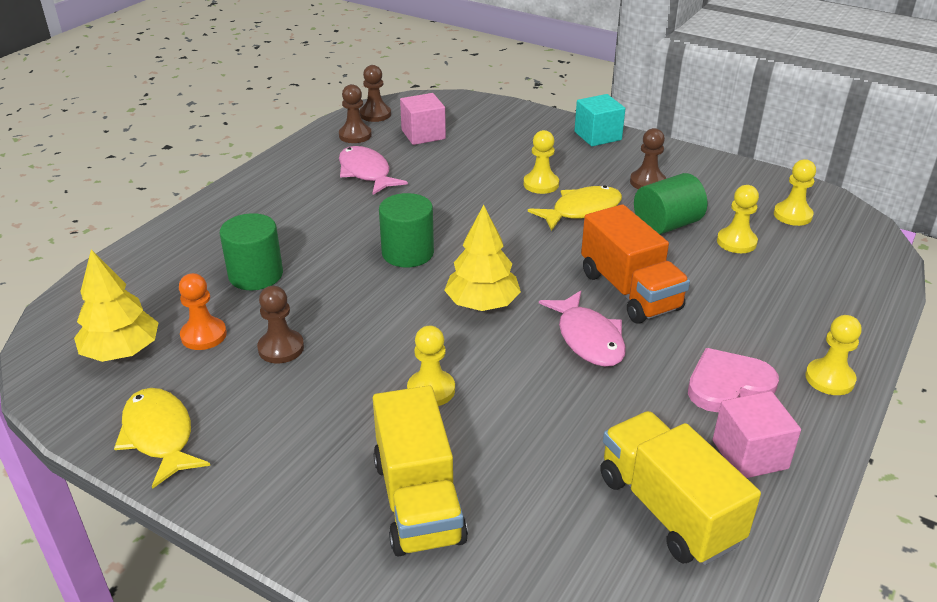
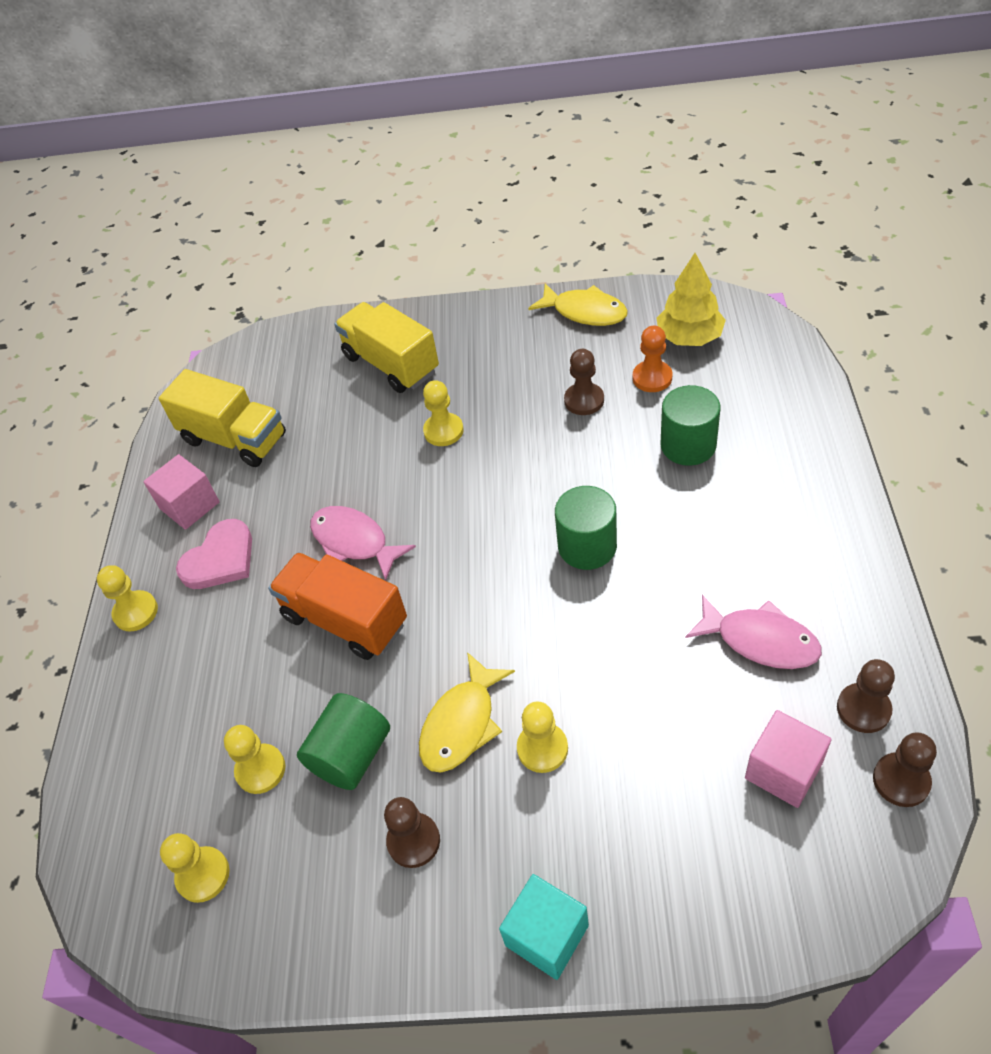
camera: 155 degrees right, 15 degrees up
yellow tree [444,205,521,311] -> none

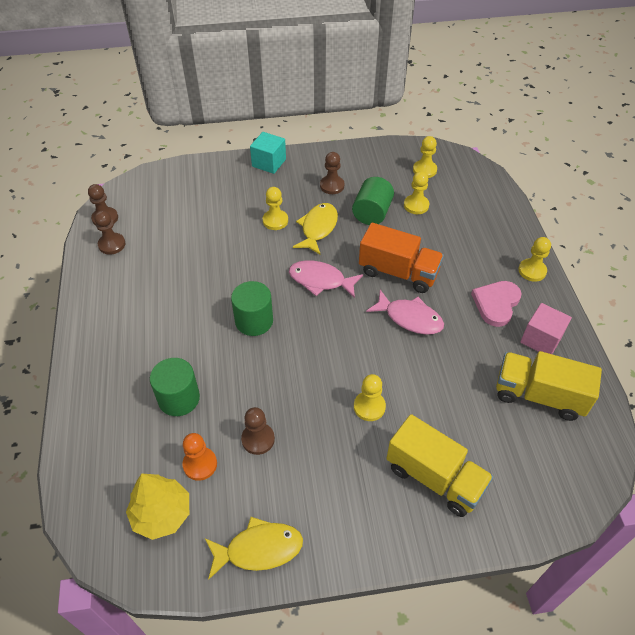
camera: 165 degrees right, 0 degrees up
yellow fish [528,283,628,326] -> yellow fish turned 150 degrees clockwise [205,517,303,579]
pink fish [685,595,822,669] -> pink fish moved to [289,260,363,298]
pink cube [745,710,832,808] -> none

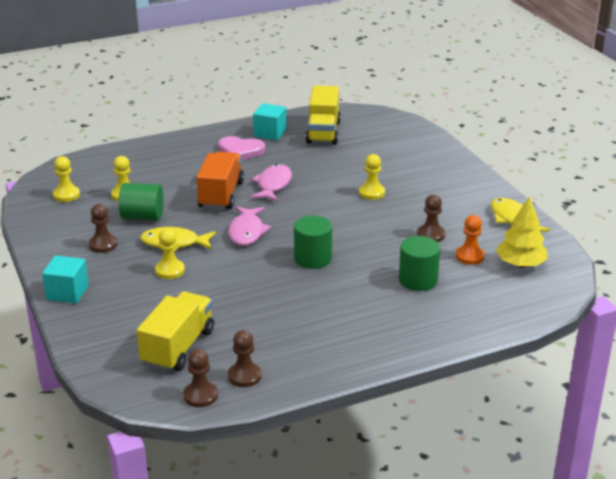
camera: 105 degrees left, 20 degrees down
yellow truck [387,414,494,517] -> yellow truck moved to [137,292,214,372]
yellow pawn [518,237,551,282] -> none
pink cube [520,303,572,354] -> turquoise cube [253,103,286,140]

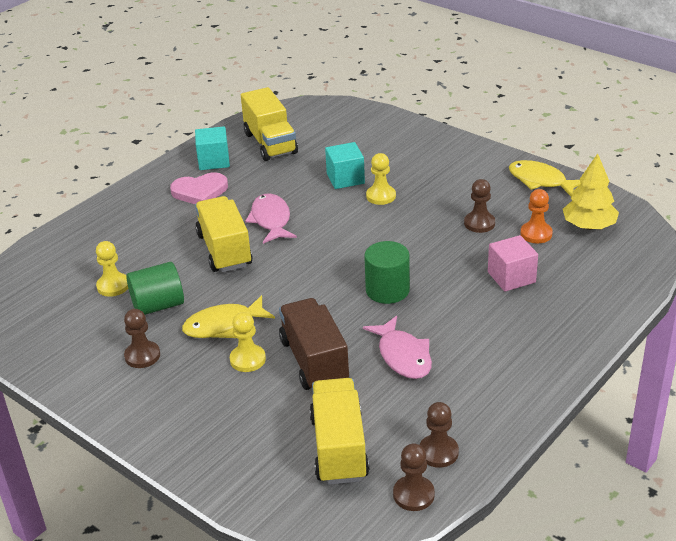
camera: 25 degrees left, 5 degrees up
turquoise cube [42,256,89,303] -> turquoise cube moved to [325,142,365,189]
yellow pawn [53,156,80,202] -> none
orange truck [197,152,244,210] -> yellow truck [195,196,253,272]
pink fish [228,206,271,246] -> pink fish moved to [363,316,432,379]
green cylinder [399,236,440,291] -> pink cube [488,235,538,292]
none -> brown truck [279,298,349,390]

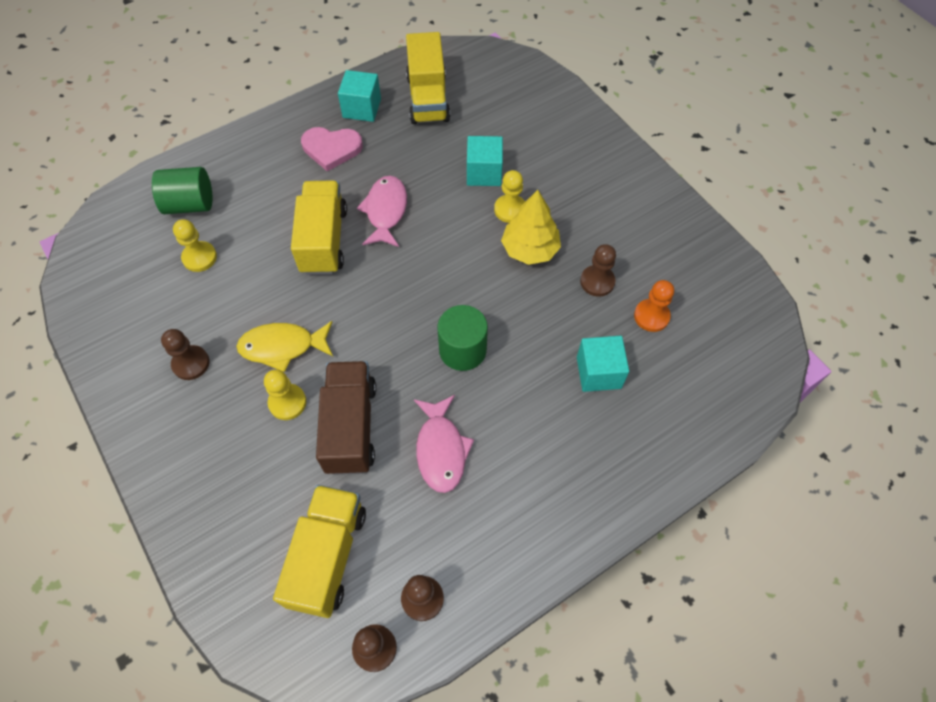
camera: 15 degrees right, 25 degrees up
green cylinder [126,262,184,315] -> green cylinder moved to [152,167,213,214]
pink cube [488,235,538,292] -> turquoise cube [577,336,629,392]
yellow fish [509,160,581,196] -> none
yellow tree [563,153,619,230] -> yellow tree moved to [501,190,561,265]

